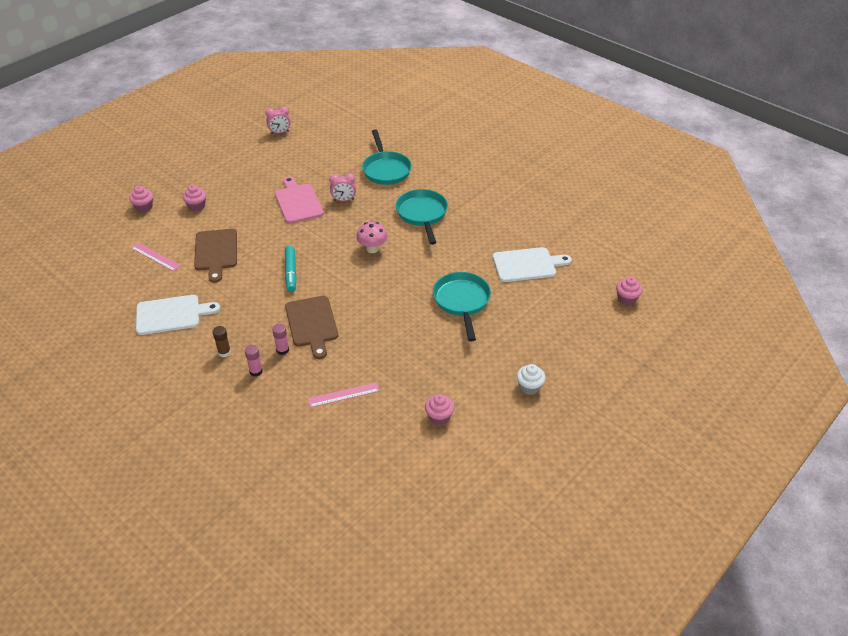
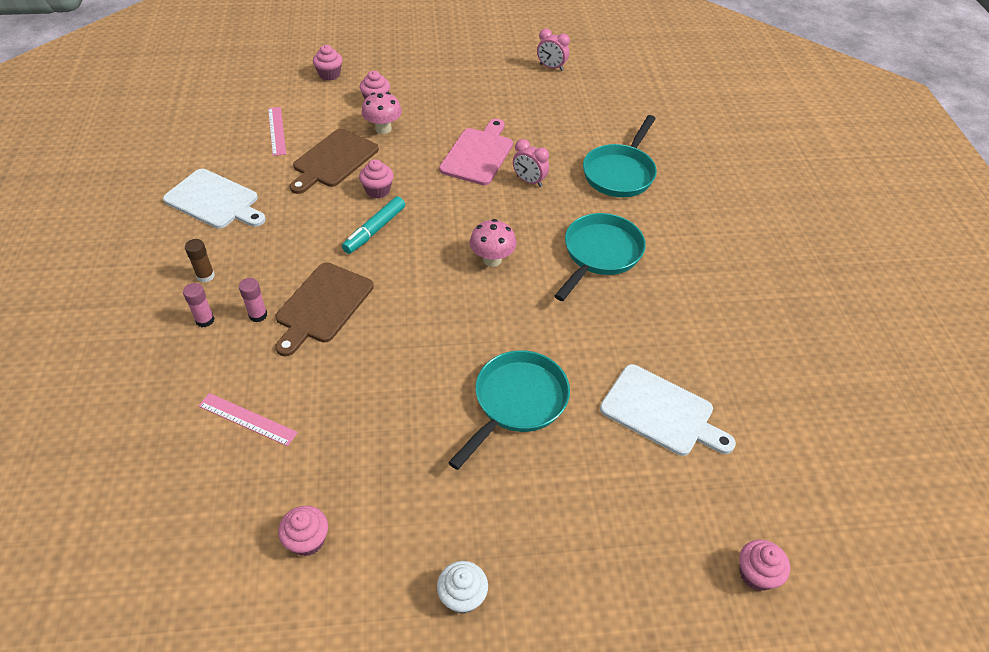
camera: 40 degrees right, 5 degrees up
none -> pink cupcake [359,159,394,198]
none -> pink mushroom [361,92,402,134]

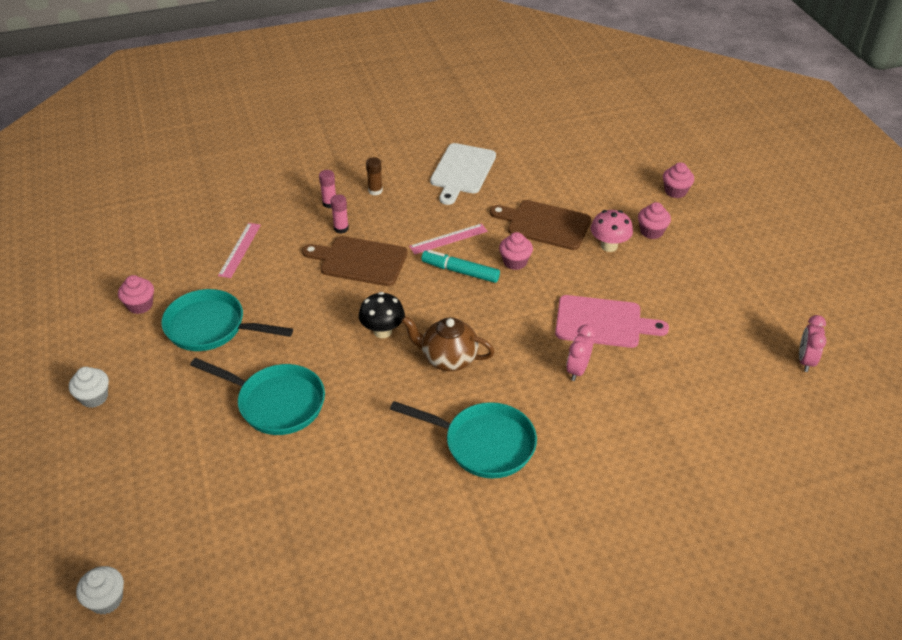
camera: 80 degrees right, 5 degrees down
pink ruler [268,107,286,156] -> pink ruler moved to [409,223,487,255]
pink mushroom [470,219,516,267] -> brown teapot [401,316,495,371]
turquoise pan [583,115,657,197] -> turquoise pan moved to [161,289,293,351]
white cutting board [600,364,736,456] -> none
pink cupcake [739,540,790,591] -> white cupcake [76,566,124,614]
none -> black mushroom [359,292,405,338]

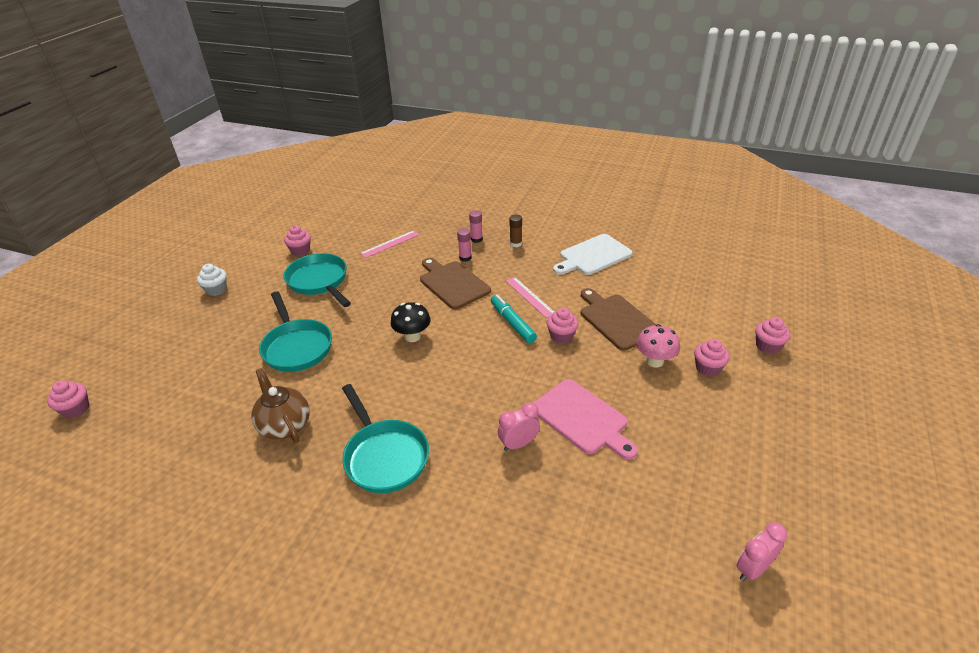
camera: 40 degrees right, 5 degrees down
white cupcake [76,566,124,614] -> pink cupcake [47,380,89,418]
brown teapot [401,316,495,371] -> brown teapot moved to [252,368,310,443]
pink ruler [409,223,487,255] -> pink ruler turned 45 degrees clockwise [506,277,554,318]

